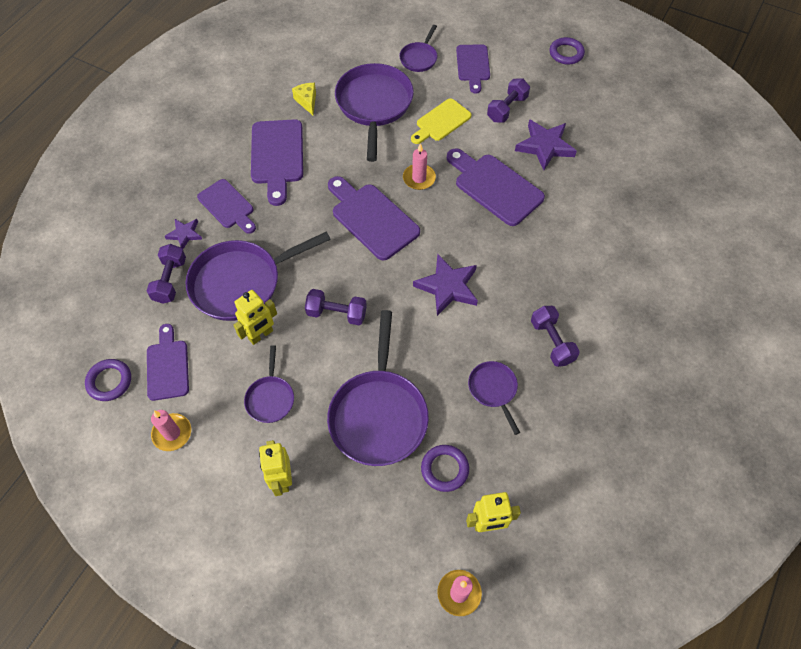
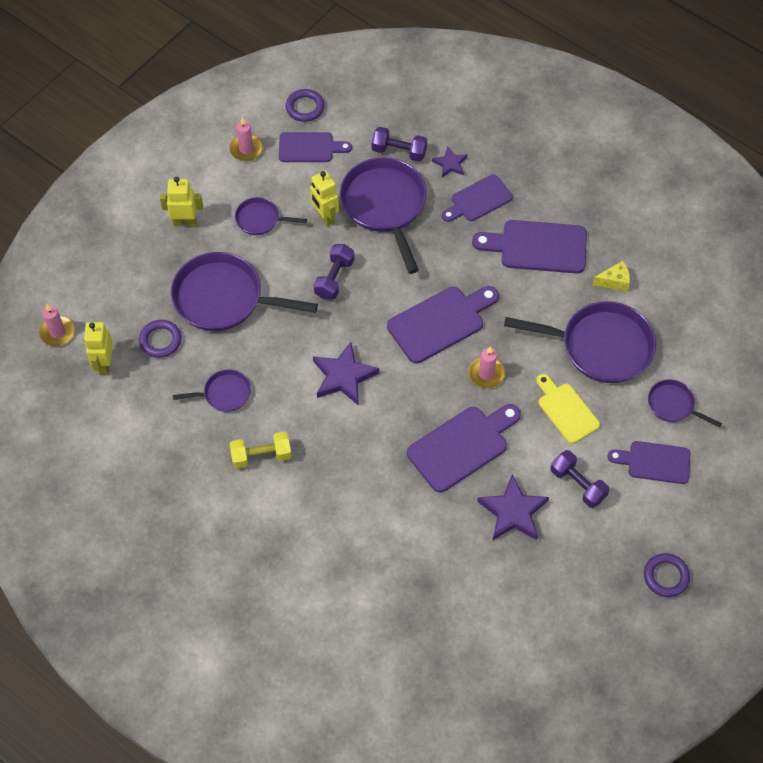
camera: 100 degrees right, 0 degrees up
purple dumbbell [531,306,580,367] -> yellow dumbbell [229,431,292,469]

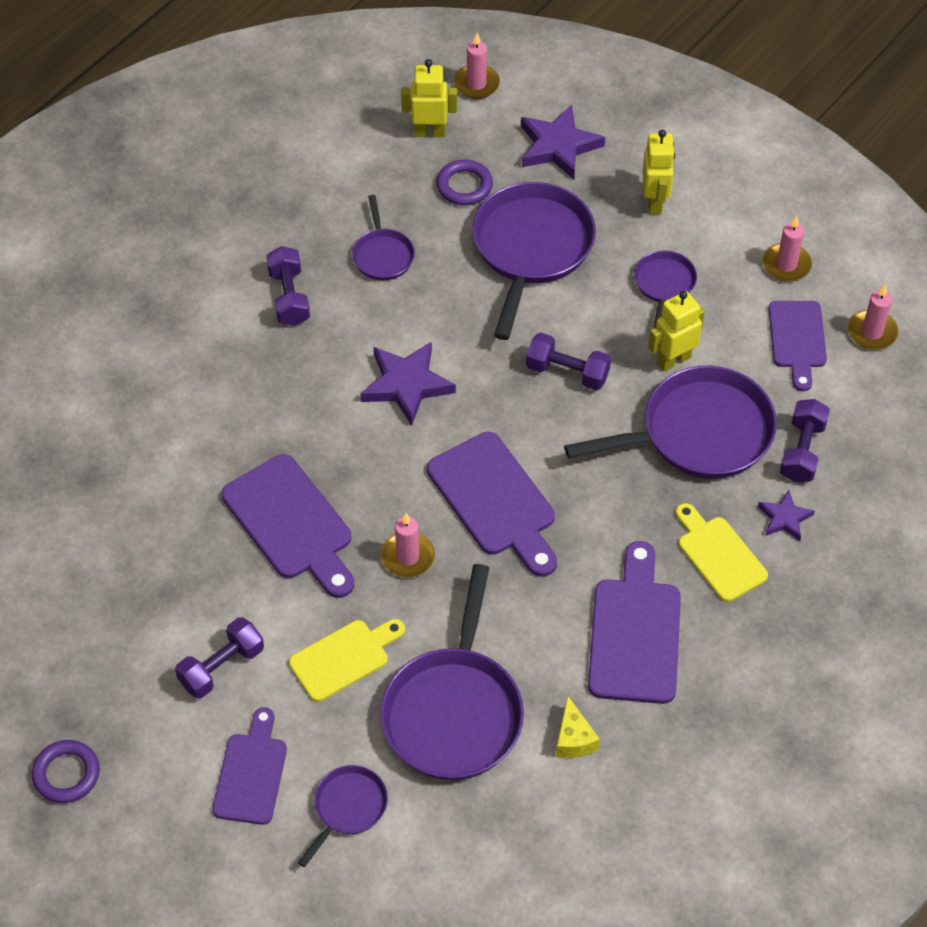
camera: 90 degrees right, 5 degrees down
yellow dumbbell [229,431,292,469] -> purple dumbbell [266,246,310,326]
purple ring [286,89,324,122] -> pink candle [848,284,898,350]
purple cutting board [442,174,513,222] -> yellow cutting board [676,503,768,602]
purple star [477,474,549,540] -> purple star moved to [521,105,605,179]

